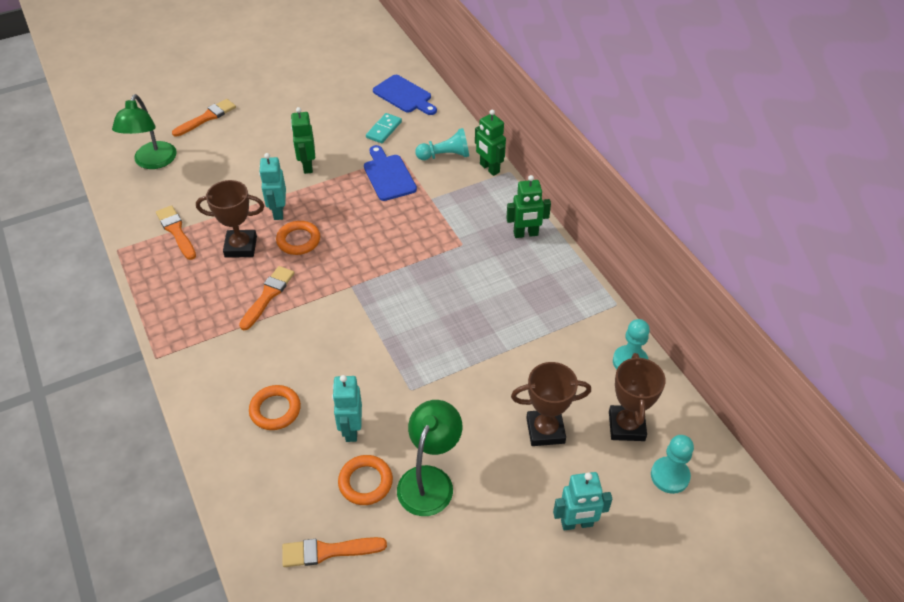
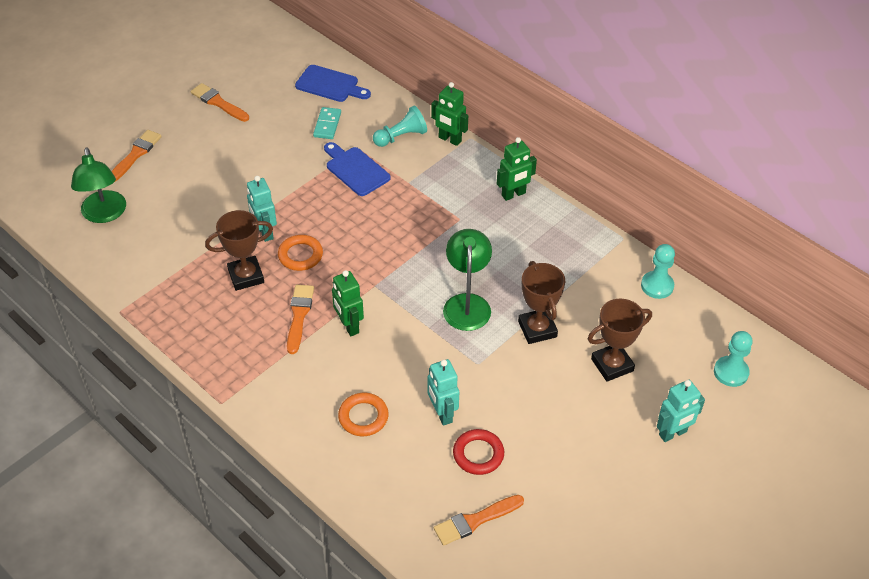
camera: 20 degrees left, 0 degrees up
orange brush [156,205,196,260] -> orange brush moved to [191,83,249,122]
green robot [291,107,315,174] -> green robot moved to [332,270,364,336]
orange ring [338,455,393,505] -> red ring [453,429,504,475]
green lamp [397,400,462,516] -> green lamp moved to [443,229,492,331]
brown trophy [609,353,666,441] -> brown trophy moved to [518,261,565,344]

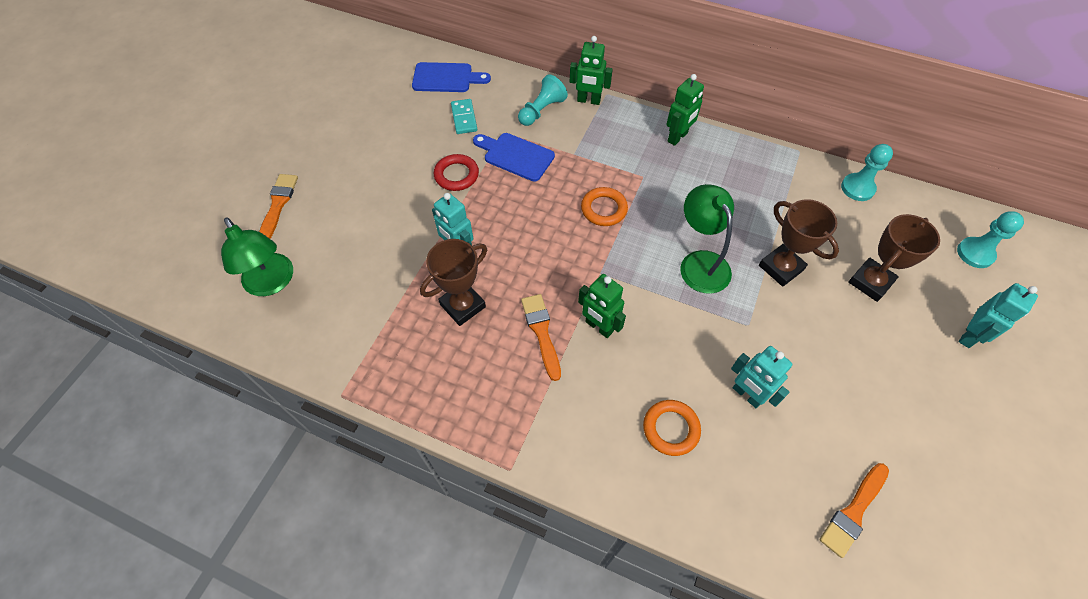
camera: 20 degrees left, 10 degrees up
orange brush [191,83,249,122] -> none
orange ring [278,235,323,271] -> orange ring moved to [581,187,628,226]
red ring [453,429,504,475] -> red ring moved to [434,154,479,191]

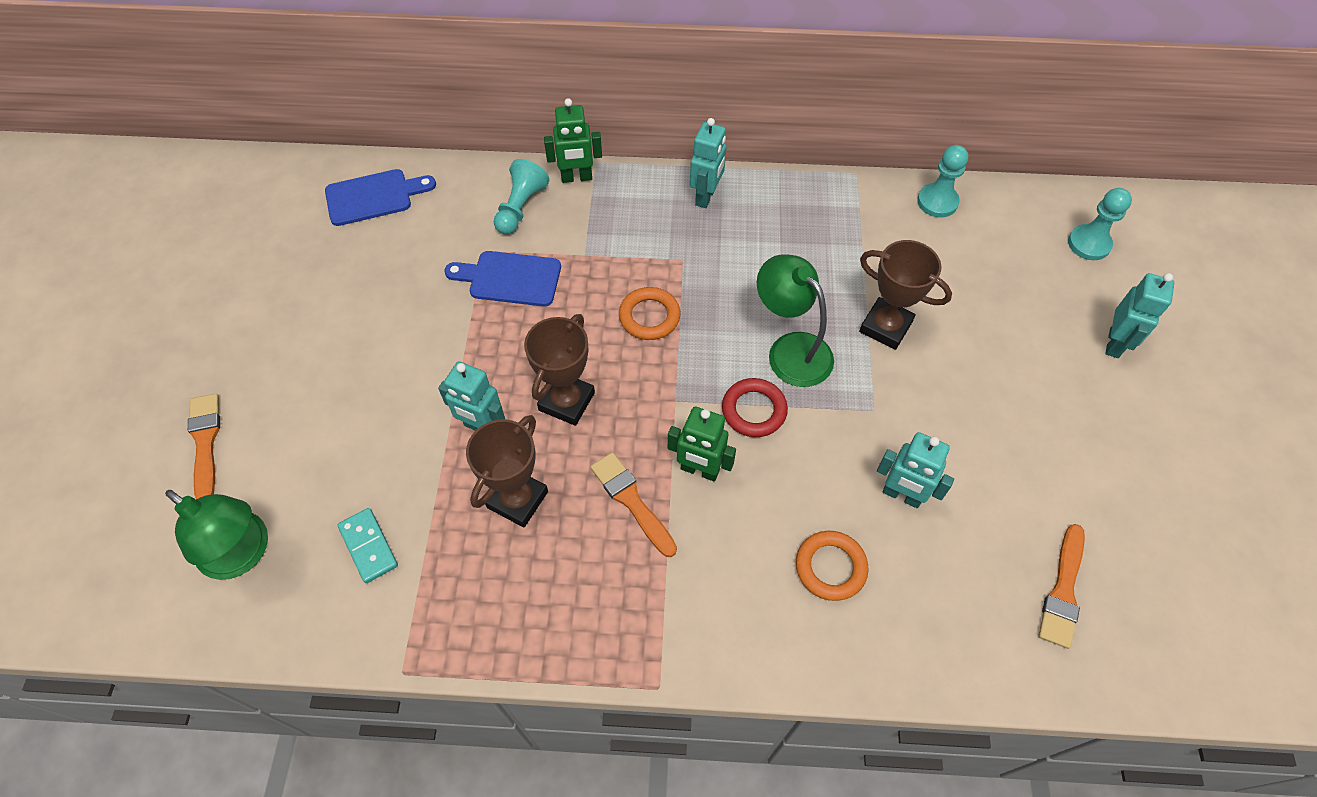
camera: 20 degrees left, 0 degrees up
red ring [434,154,479,191] -> red ring moved to [722,378,788,437]
turquoise domino [451,99,477,134] -> turquoise domino moved to [337,508,398,583]
green robot [667,74,704,146] -> turquoise robot [690,118,727,208]
brown trophy [848,214,940,302] -> brown trophy moved to [524,314,595,426]

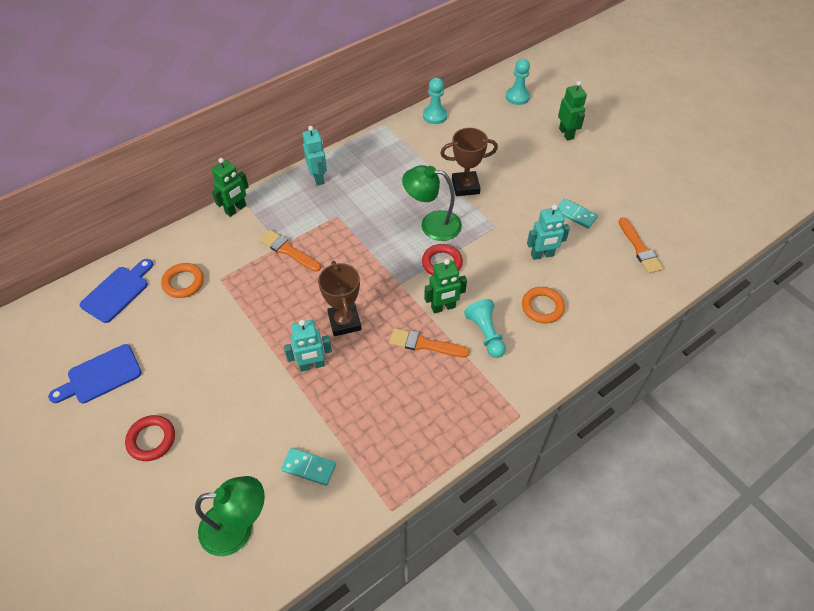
camera: 40 degrees left, 5 degrees down
orange brush [188,393,220,500] -> orange brush moved to [260,230,321,272]
blue cutting board [444,251,561,307] -> blue cutting board moved to [48,344,142,403]
brown trophy [466,415,548,528] -> none
turquoise pawn [494,159,549,234] -> turquoise pawn moved to [464,299,506,358]
orange ring [619,287,681,340] -> orange ring moved to [161,263,204,298]
turquoise robot [1105,273,1174,358] -> green robot [558,81,587,141]
none -> red ring [125,415,175,461]
none -> turquoise domino [557,199,598,229]

